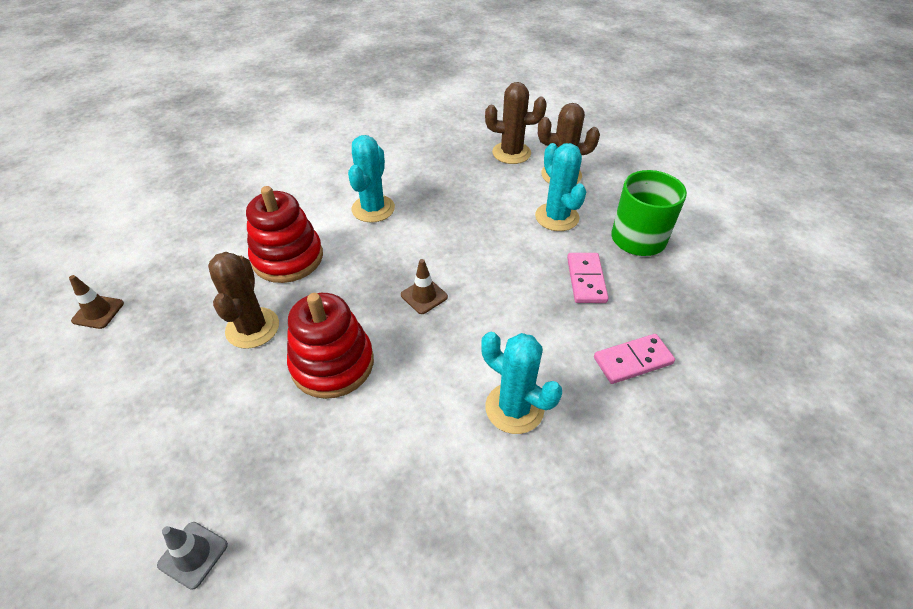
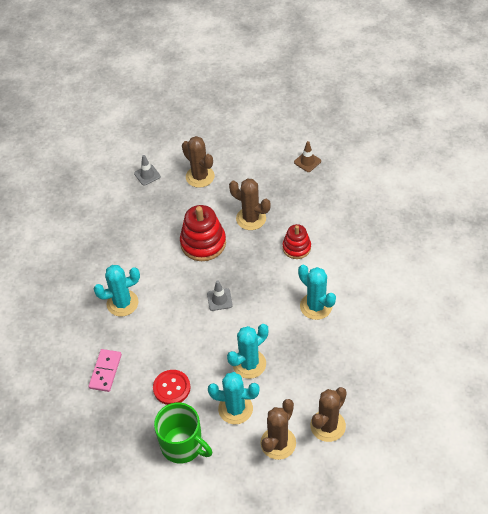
camera: 125 degrees right, 5 degrees up
red stacking toy [246,186,323,283] -> red stacking toy [282,224,311,259], size x0.62
brown traffic cone [401,259,448,314] -> grey traffic cone [207,281,232,311]
pink domino [567,253,608,303] -> red button [153,370,191,405]
none -> brown cactus [182,136,215,188]
none -> turquoise cactus [227,324,268,379]

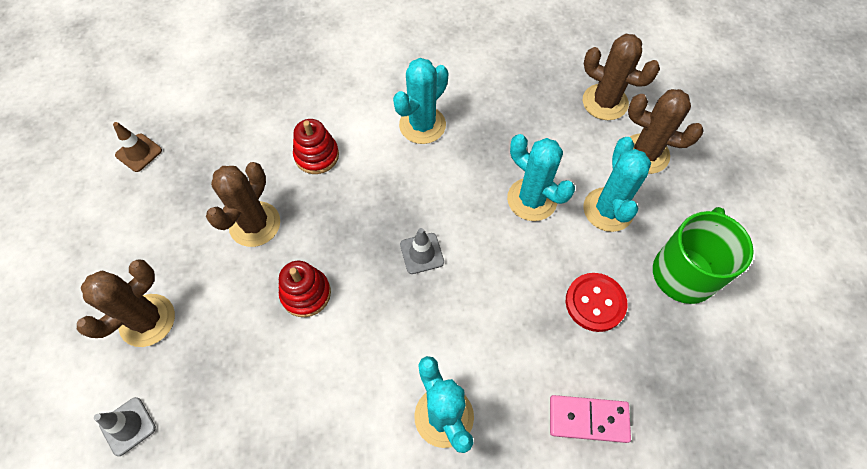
camera: 100 degrees left, 10 degrees up
red stacking toy [180,205,226,261] -> red stacking toy [279,261,331,317], size x0.62

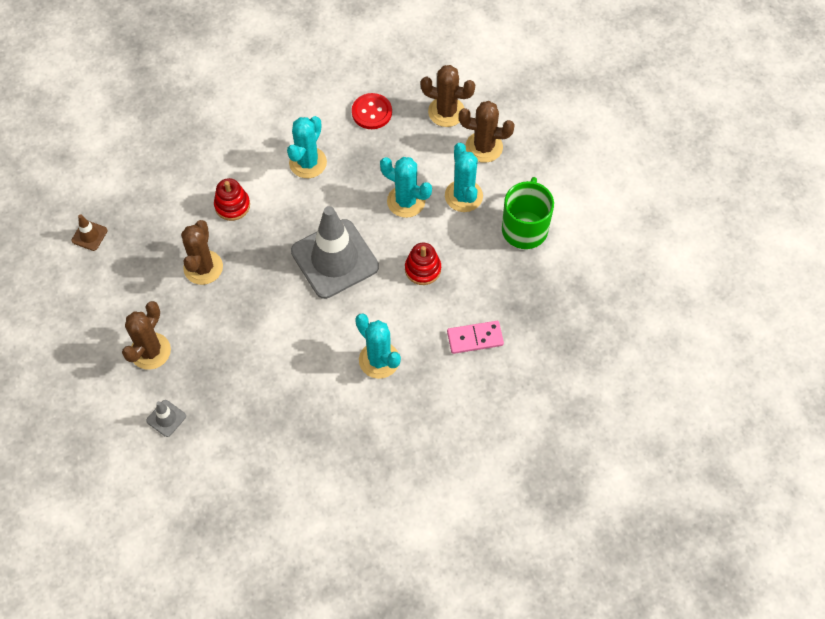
camera: 15 degrees left, 0 degrees up
red stacking toy [279,261,331,317] -> red stacking toy moved to [405,243,441,285]
grey traffic cone [400,228,444,274] -> grey traffic cone [291,206,379,299], size x2.44
red button [566,273,627,332] -> red button moved to [352,93,392,129]

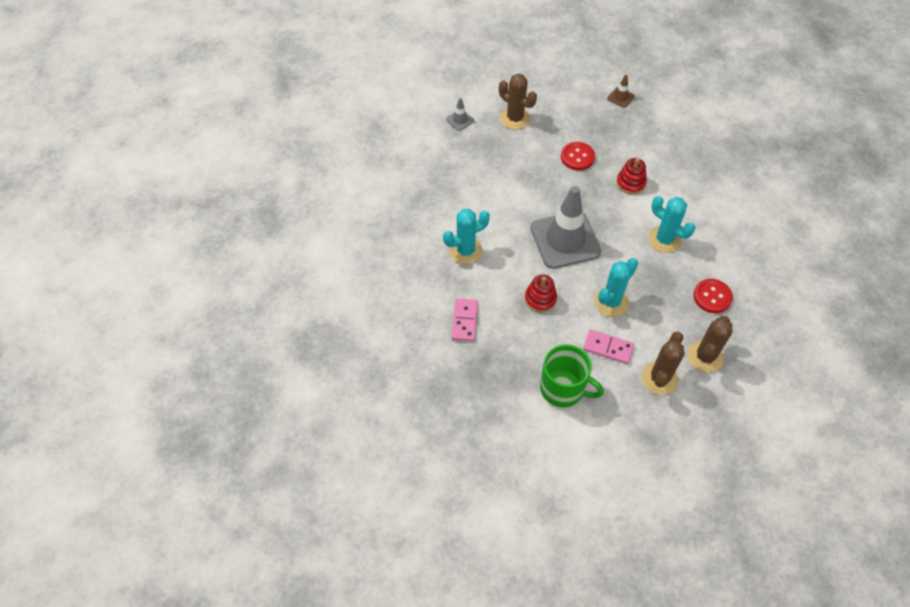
camera: 105 degrees right, 5 degrees down
brown cactus [181,220,223,285] -> red button [561,142,595,170]
turquoise cactus [445,142,483,212] -> pink domino [583,329,634,364]

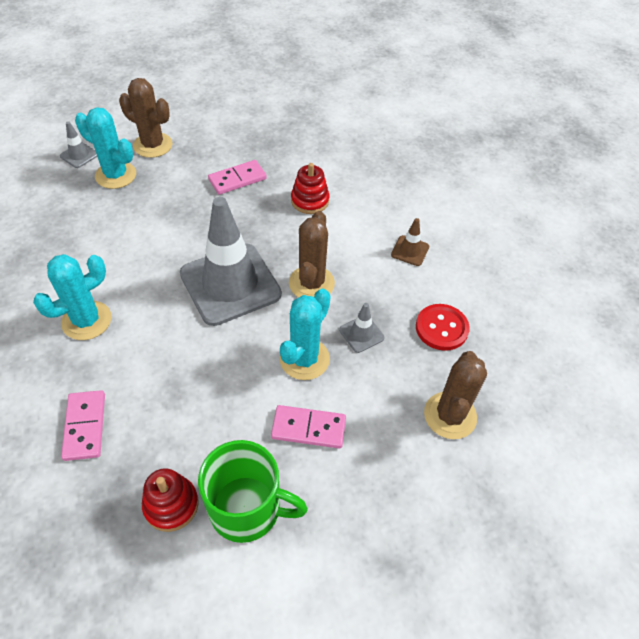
camera: 15 degrees left, 5 degrees down
red stacking toy [525,274,557,313] -> red stacking toy moved to [142,468,199,532]
red button [561,142,595,170] -> pink domino [208,160,267,195]
brown traffic cone [607,75,635,108] -> brown traffic cone moved to [391,218,429,266]
brown cactus [642,331,684,395] -> brown cactus moved to [289,211,335,297]
turquoise cactus [648,196,695,253] -> turquoise cactus moved to [75,107,136,189]
none -> grey traffic cone [339,303,385,353]

